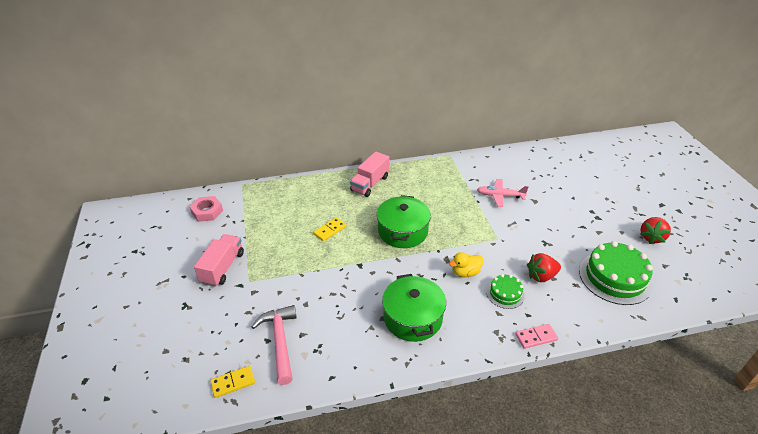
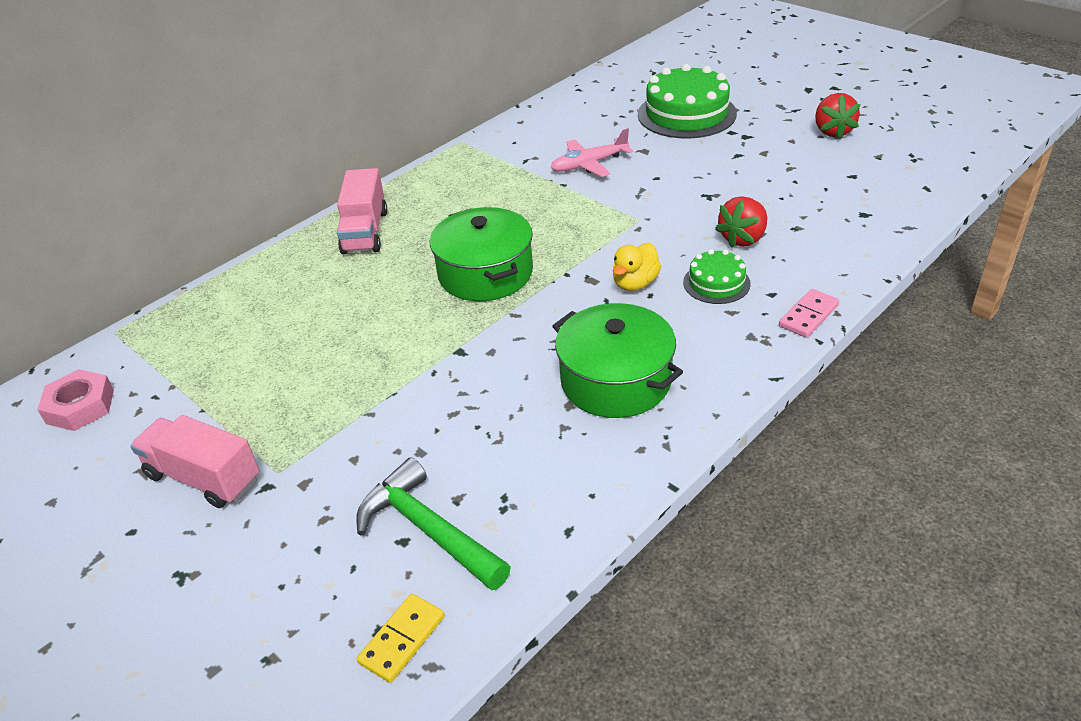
camera: 30 degrees left, 0 degrees up
pink truck [194,234,244,287] -> pink truck turned 45 degrees counterclockwise [130,415,259,508]
pink hammer [251,305,297,385] -> green hammer [356,457,511,591]
yellow domino [313,217,346,241] -> none
green cake [579,241,653,305] -> green cake moved to [638,64,737,139]

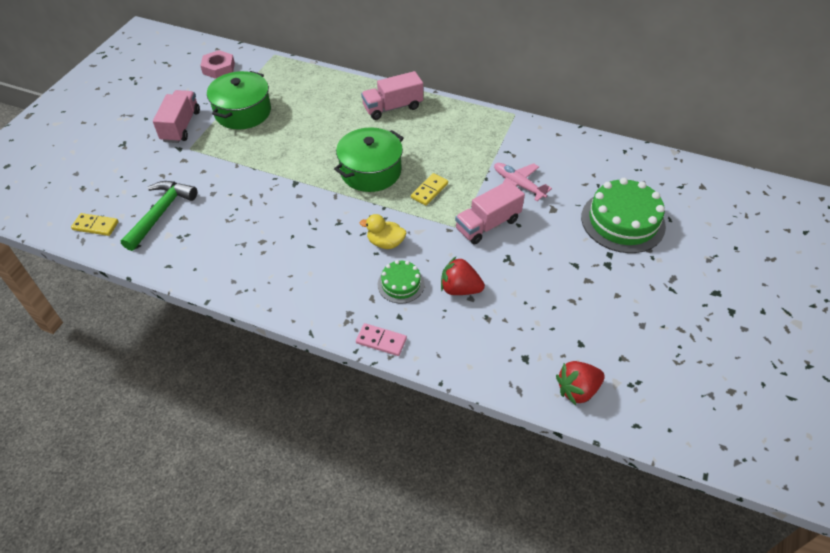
camera: 65 degrees right, 10 degrees up
green pot [552,303,683,418] -> green pot moved to [207,71,271,130]
red strawberry [815,93,860,139] -> red strawberry moved to [556,361,605,405]
none -> yellow domino [411,173,448,205]
none -> pink truck [455,180,525,244]

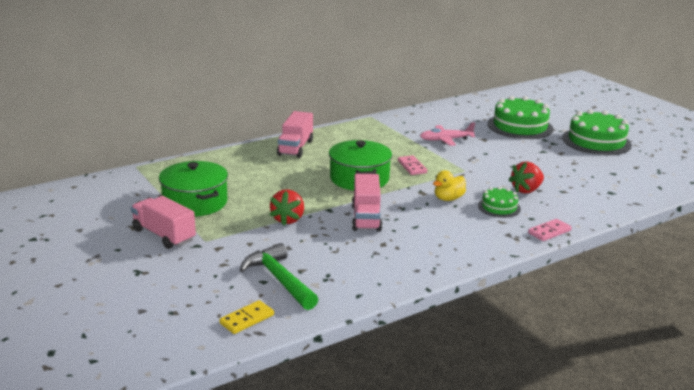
camera: 55 degrees left, 25 degrees down
pink nut [200,50,235,79] -> none
yellow domino [411,173,448,205] -> pink domino [398,155,427,175]
pink truck [455,180,525,244] -> pink truck moved to [352,174,382,232]
red strawberry [556,361,605,405] -> red strawberry moved to [270,190,304,225]
none -> green cake [562,109,632,155]

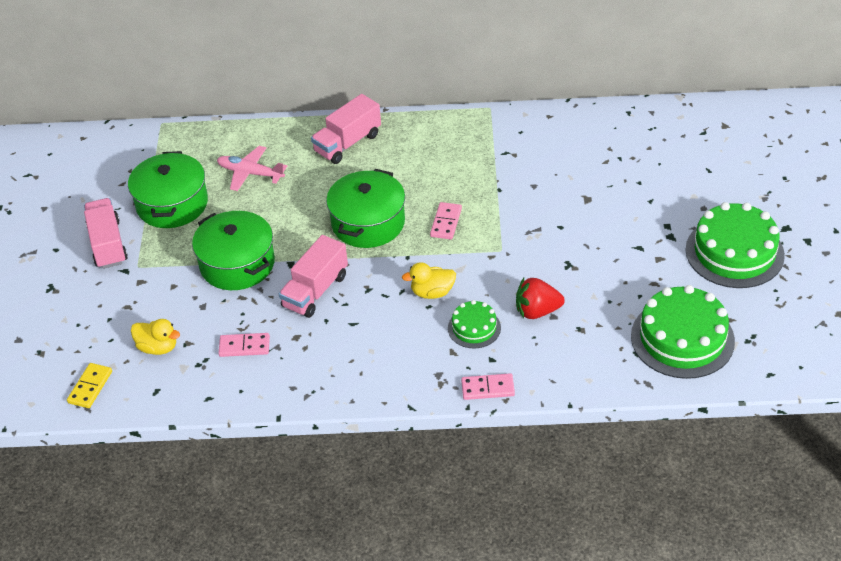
camera: 35 degrees right, 20 degrees up
yellow domino [219,300,274,334] -> yellow domino turned 60 degrees counterclockwise [67,363,112,408]
green hammer [240,243,318,310] -> yellow duck [131,319,180,355]
red strawberry [270,190,304,225] -> green pot [192,211,275,290]
pink plane [420,122,475,146] -> pink plane moved to [217,146,287,191]
green cake [488,96,553,139] -> green cake moved to [631,285,735,379]
none -> pink domino [218,333,270,357]

